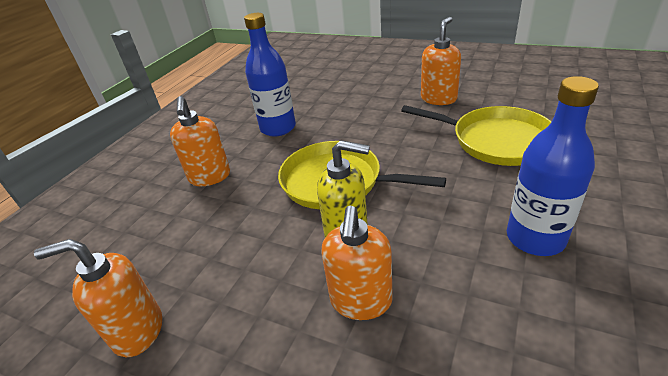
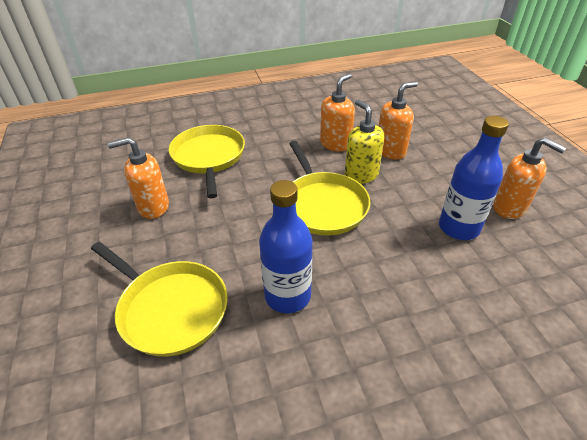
camera: 135 degrees left, 5 degrees up
orange soap dispenser [170,96,230,186] -> orange soap dispenser moved to [320,73,355,152]
blue bottle [507,76,599,256] -> blue bottle moved to [439,116,509,240]
none -> yellow pan [91,242,228,357]

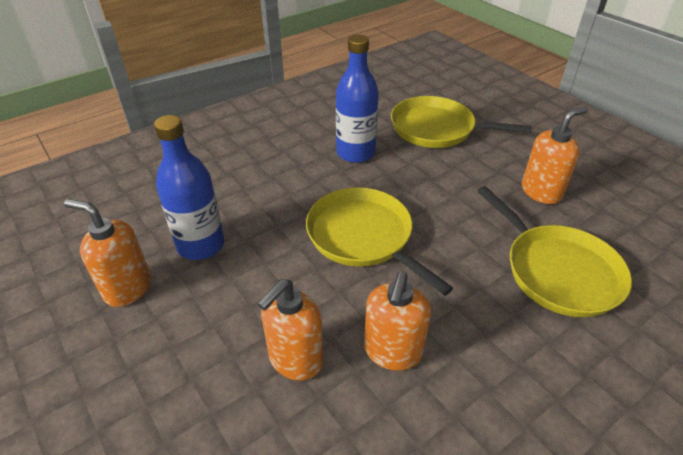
camera: 160 degrees right, 0 degrees up
yellow soap dispenser [345,99,384,184] -> none

